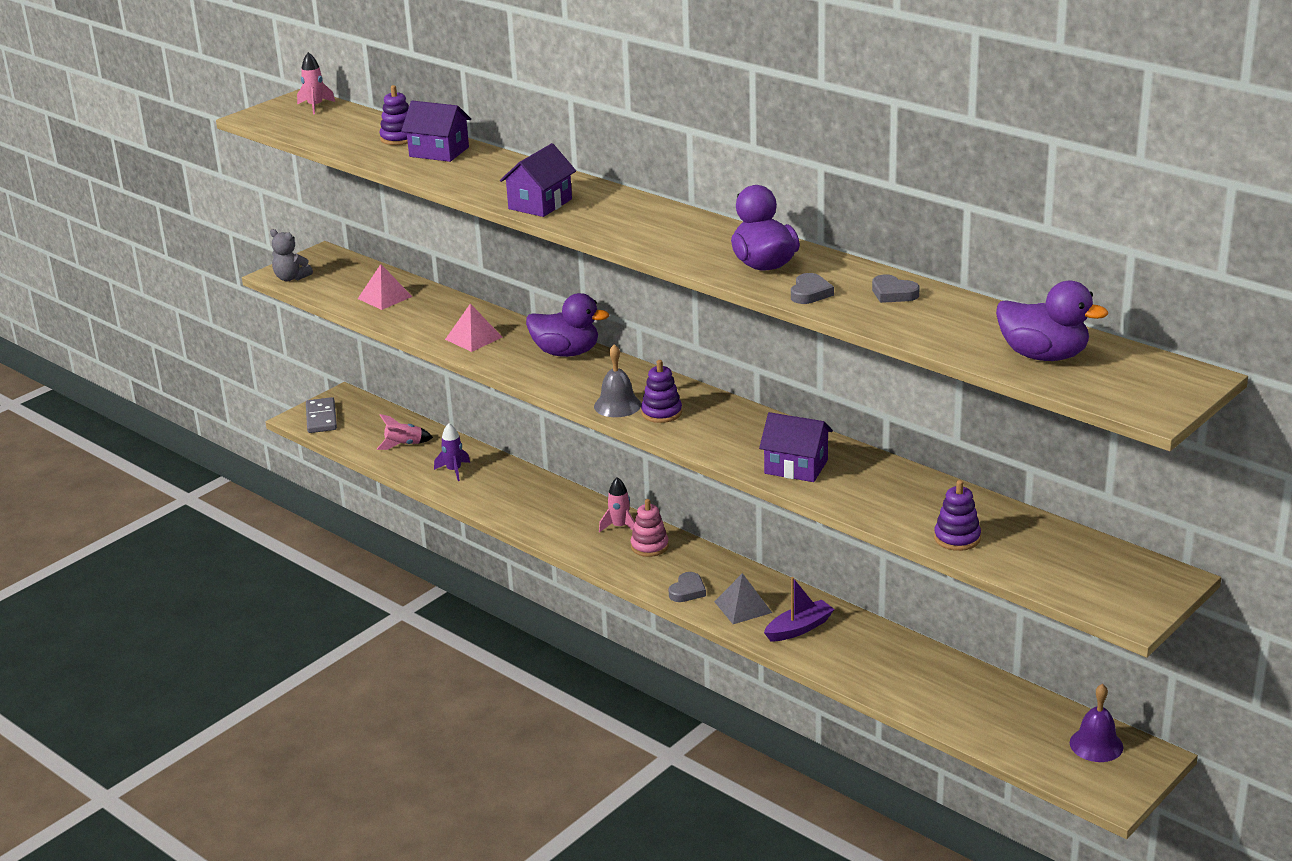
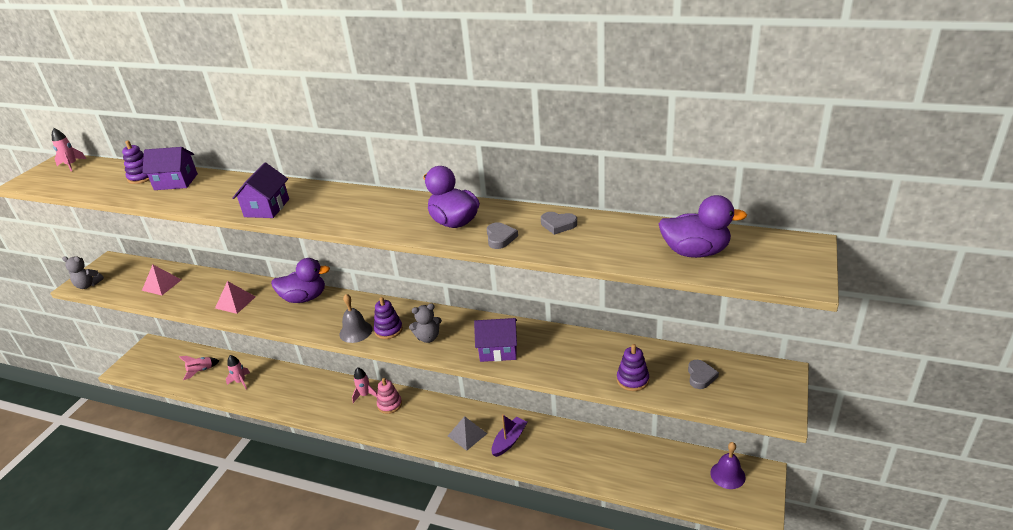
camera: 20 degrees left, 5 degrees up
grey domino [306,397,337,433] -> none
purple rocket [434,423,470,481] -> pink rocket [226,355,250,389]
grey heart [668,572,706,602] -> grey heart moved to [688,360,719,389]
none -> grey teddy bear [409,303,442,343]

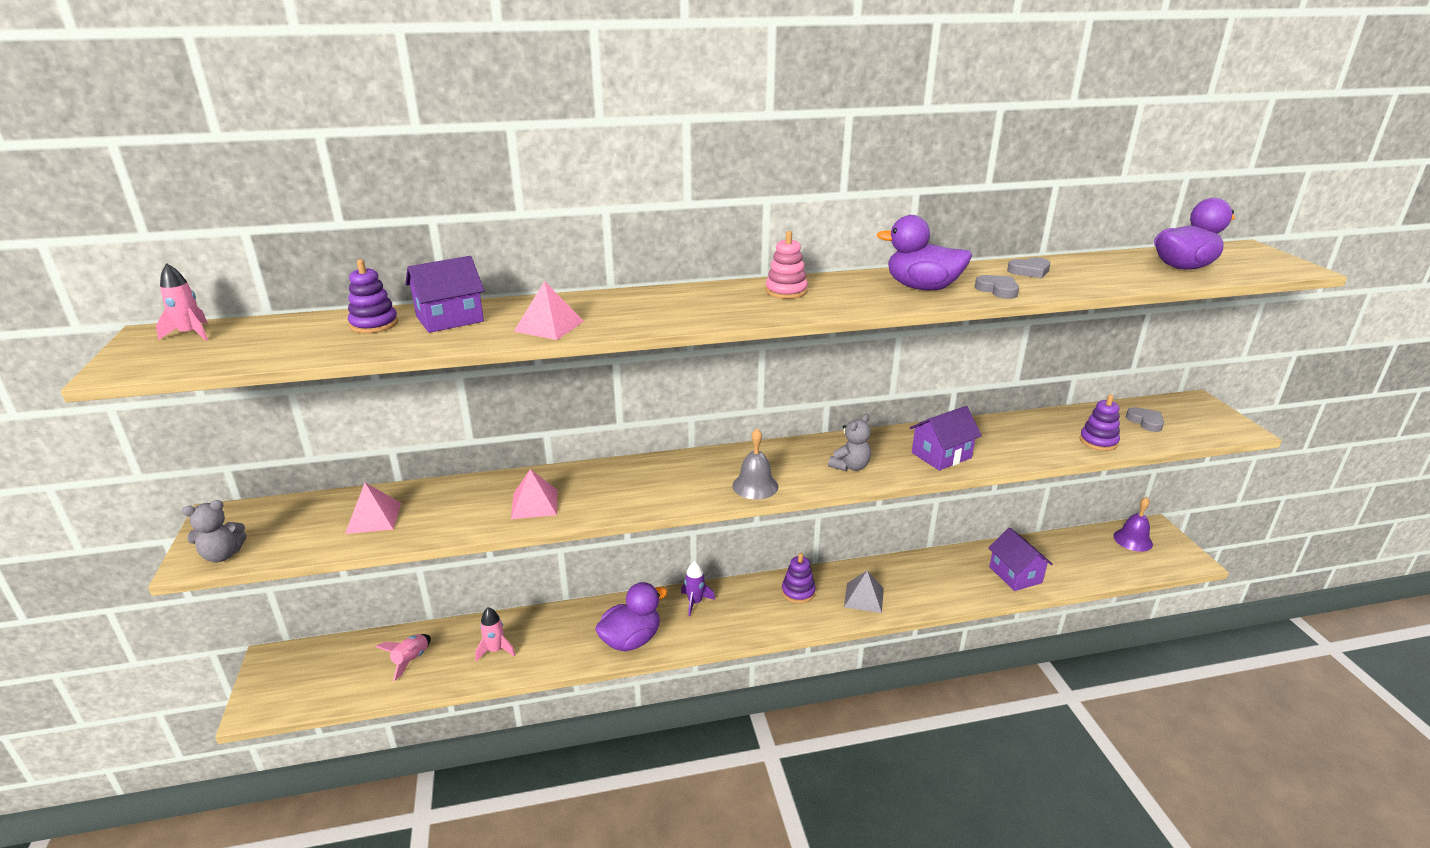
camera: 35 degrees left, 5 degrees down
purple house [232,162,289,218] -> purple house moved to [988,528,1053,591]
purple duck [271,258,330,303] -> purple duck moved to [595,582,667,651]
pink rocket [352,367,377,403] -> purple rocket [681,561,715,616]
purple stacking toy [374,297,403,339] -> purple stacking toy moved to [782,553,816,603]
pink stacking toy [377,378,402,414] -> pink stacking toy moved to [765,231,808,299]
purple boat [492,414,527,457] -> none
none -> pink pyramid [514,281,584,340]

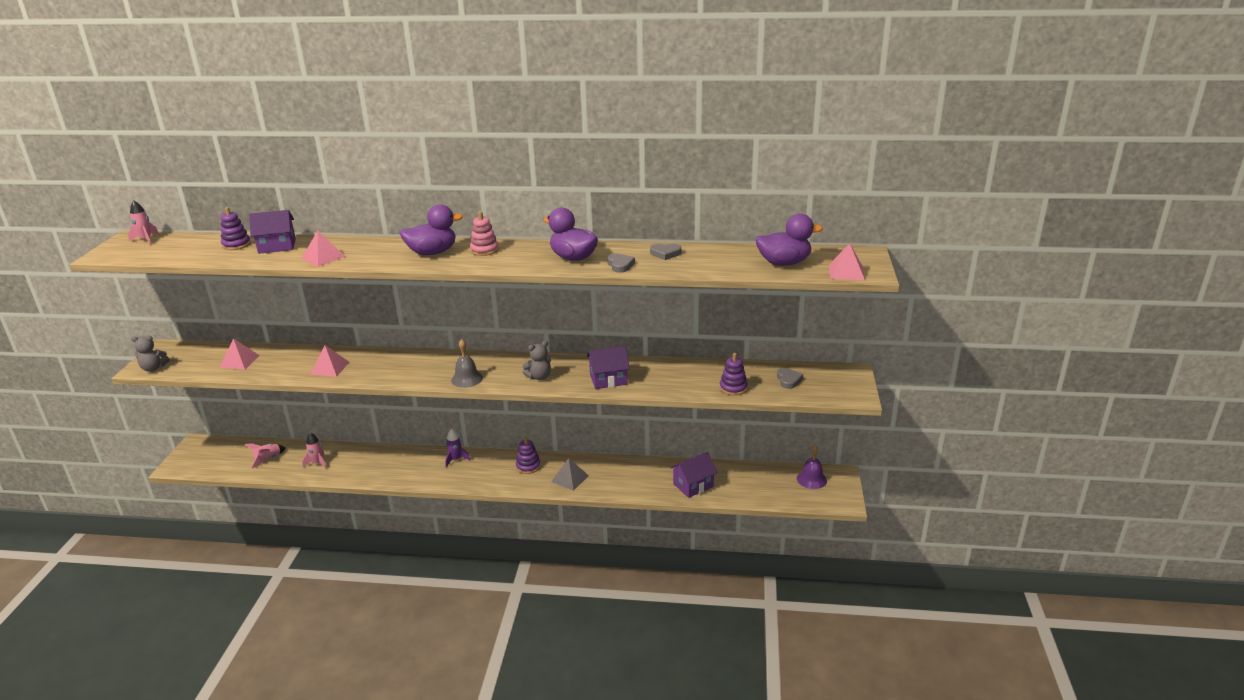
camera: 20 degrees right, 0 degrees up
purple duck [595,582,667,651] -> purple duck moved to [400,204,463,255]
purple house [988,528,1053,591] -> purple house turned 60 degrees clockwise [670,452,718,498]
none -> pink pyramid [829,243,865,280]

